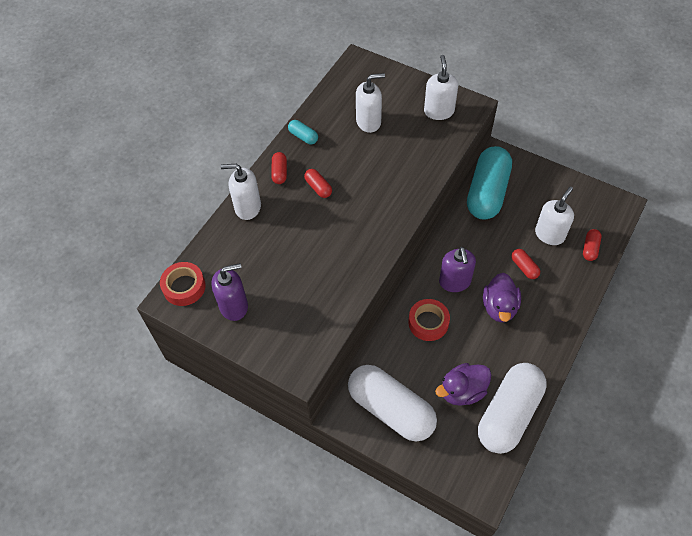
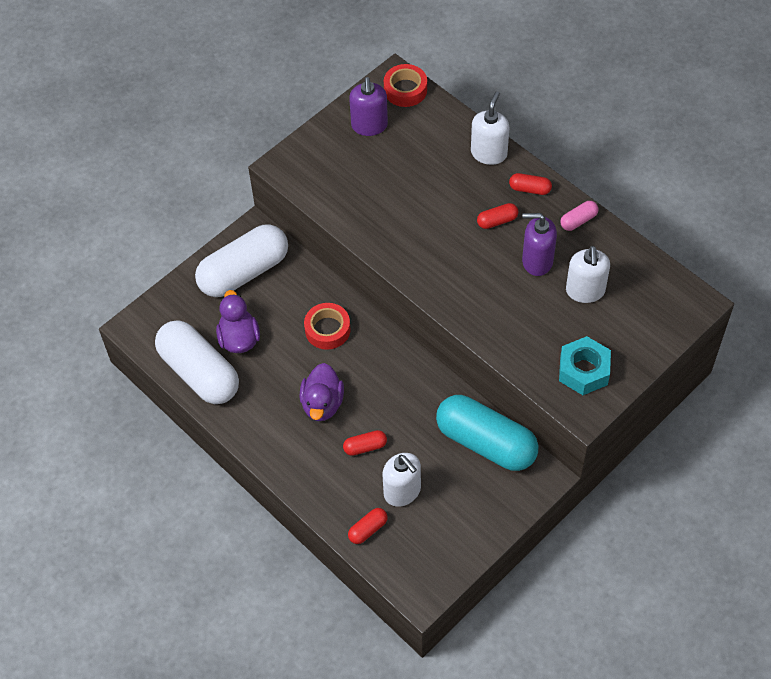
camera: 105 degrees right, 0 degrees up
turquoise capsule [288,120,318,144] -> pink capsule [560,201,598,231]
white soap dispenser [424,55,458,120] -> turquoise nut [559,336,611,395]
purple soap dispenser [439,247,476,292] -> purple soap dispenser moved to [522,213,557,276]
purple duck [483,273,521,323] -> purple duck turned 105 degrees counterclockwise [300,363,344,421]
red capsule [583,229,602,261] -> red capsule turned 75 degrees counterclockwise [348,508,388,544]

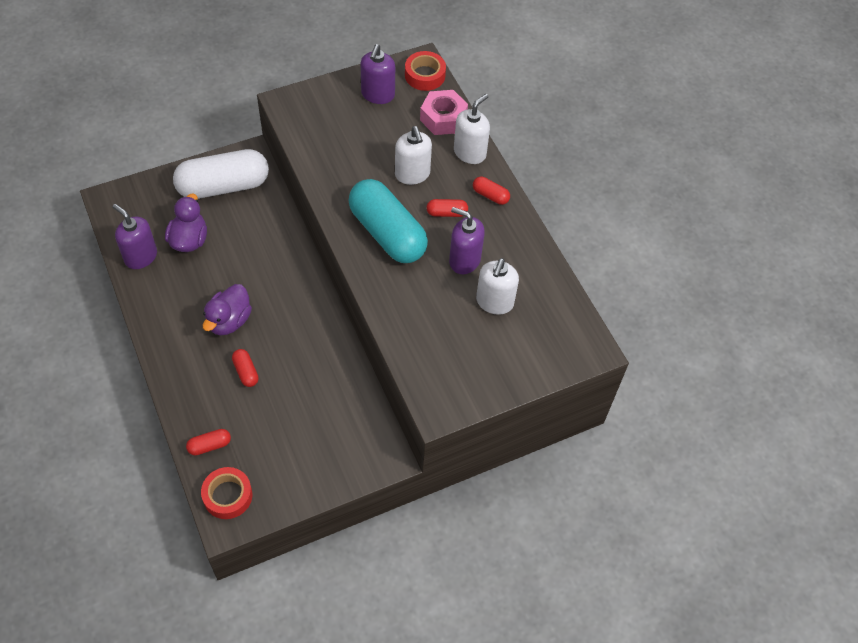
camera: 15 degrees right, 0 degrees up
white capsule [155,320,239,404] -> purple soap dispenser [113,204,157,269]
red tape [304,303,351,350] -> red tape moved to [201,467,252,519]
red capsule [343,430,387,456] -> red capsule turned 60 degrees clockwise [232,349,259,387]
white soap dispenser [382,453,421,507] -> white soap dispenser moved to [395,126,432,185]
turquoise capsule [436,395,538,471] -> turquoise capsule moved to [348,179,428,263]
turquoise nut [559,336,611,395] -> none
pink capsule [560,201,598,231] -> none
none -> pink nut [420,90,468,135]

